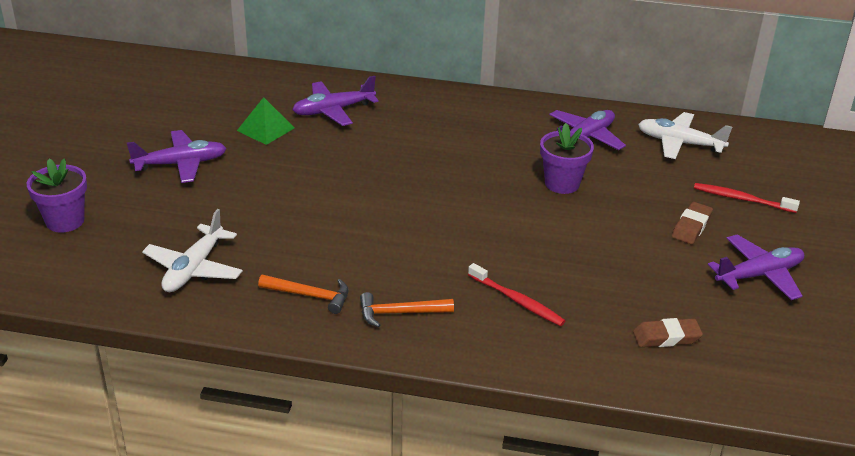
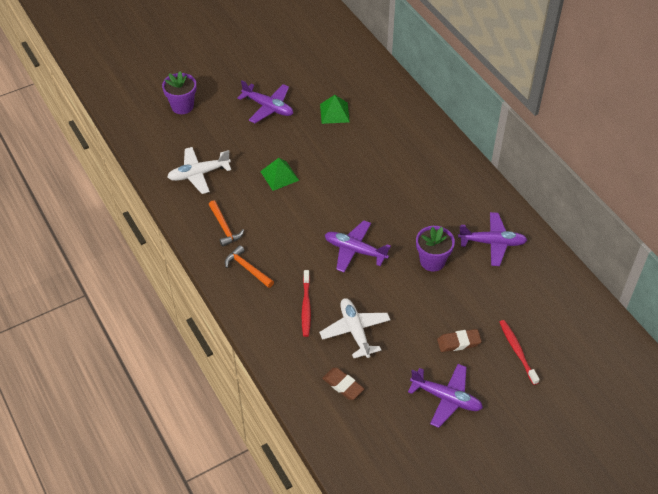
camera: 50 degrees right, 15 degrees up
purple plane [292,76,379,126] -> purple plane moved to [325,220,391,272]
white plane [638,112,732,159] -> white plane moved to [319,298,390,358]
none -> green pyramid [260,158,299,191]

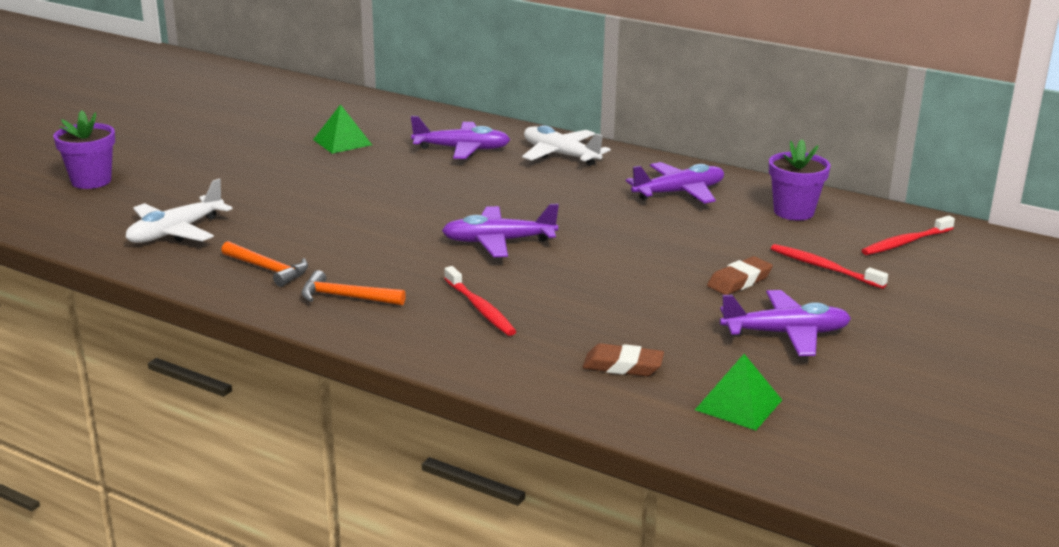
camera: 30 degrees left, 25 degrees down
purple plane [237,80,293,123] -> purple plane moved to [411,116,510,159]
green pyramid [260,158,299,191] -> green pyramid moved to [695,354,782,430]
white plane [319,298,390,358] -> white plane moved to [522,125,610,166]
purple flower pot [416,226,455,272] -> purple flower pot moved to [769,139,830,220]
none -> red toothbrush [861,216,955,255]

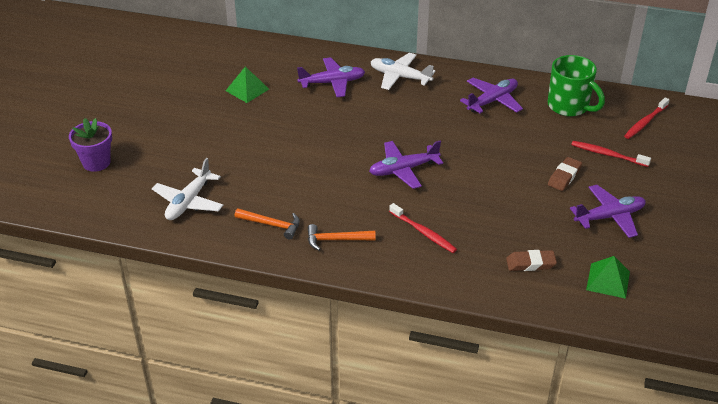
camera: 15 degrees left, 15 degrees up
purple flower pot [769,139,830,220] -> green mug [547,55,605,116]

